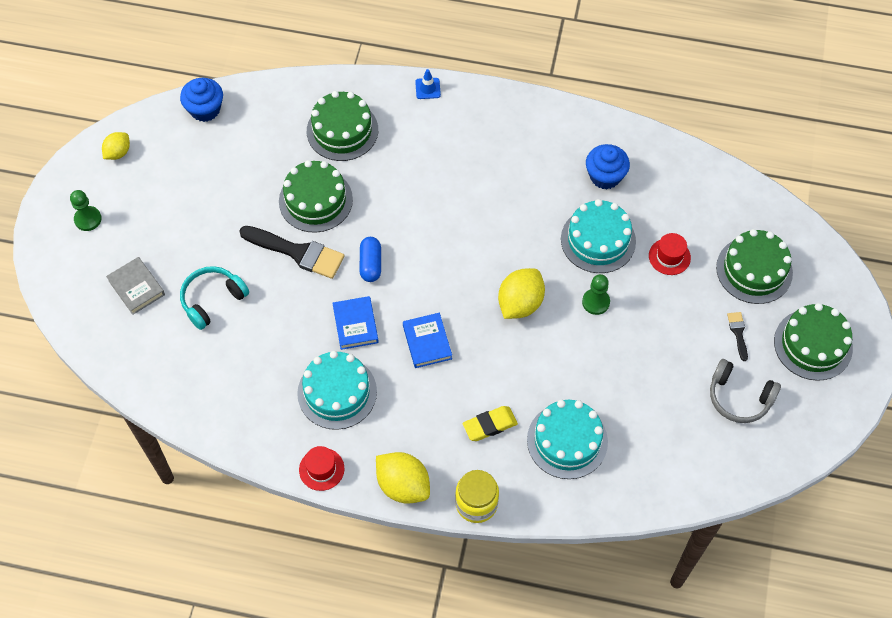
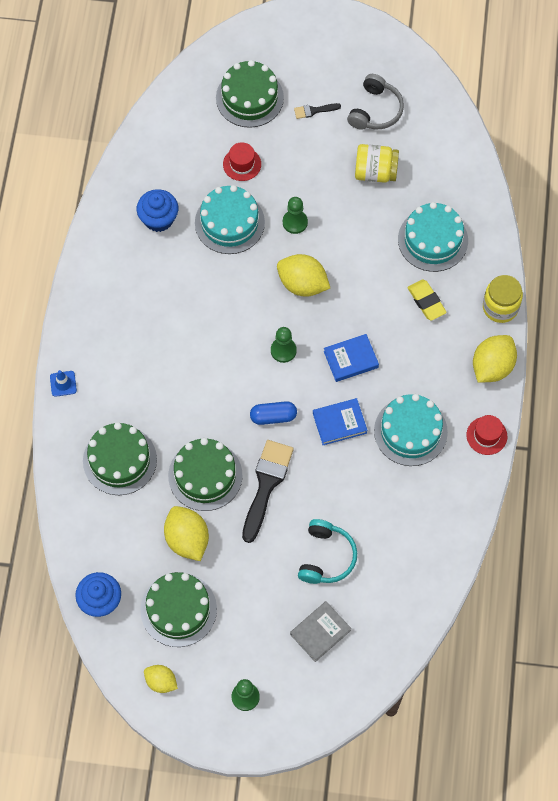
camera: 95 degrees left, 5 degrees up
turquoise headphones [180,266,249,330] -> turquoise headphones turned 120 degrees counterclockwise [298,519,357,584]
green cake [774,303,853,381] -> green cake moved to [140,572,217,647]
none -> yellow lemon [164,506,209,561]
none -> green pawn [271,327,297,363]
none -> yellow jar [355,144,399,183]

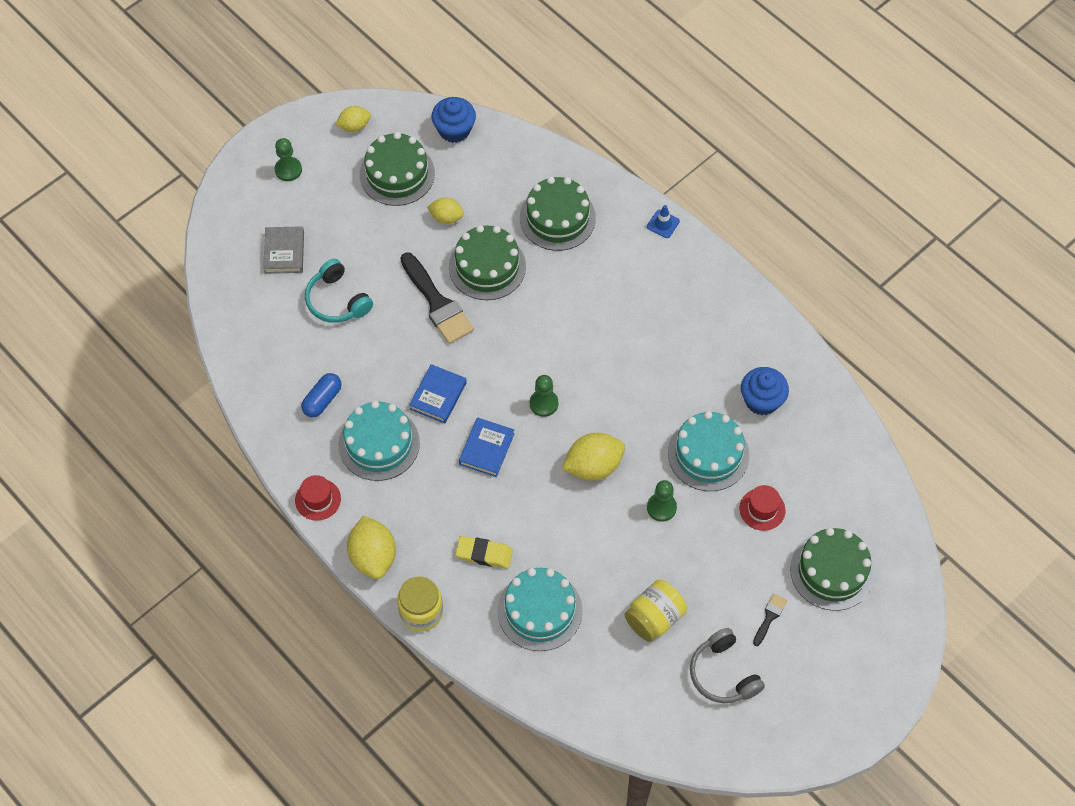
camera: 130 degrees right, 5 degrees down
yellow lemon [164,506,209,561] -> yellow lemon [427,197,464,224], size x0.60
blue capsule [250,401,297,425] -> blue capsule moved to [301,373,342,417]

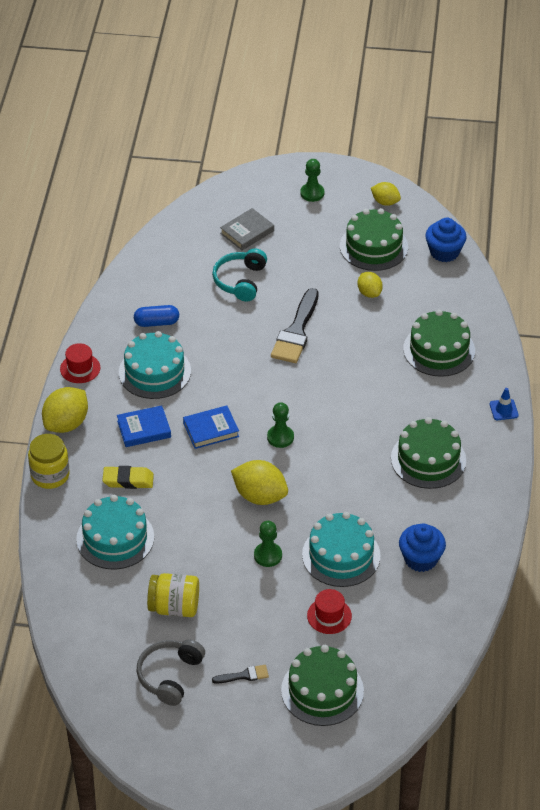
camera: 50 degrees right, 15 degrees down
blue book [409,364,467,423] -> blue book moved to [117,405,171,447]
green cake [449,225,526,300] -> green cake moved to [391,417,466,489]
yellow eraser [455,536,513,569] -> yellow eraser turned 60 degrees counterclockwise [102,466,154,489]

